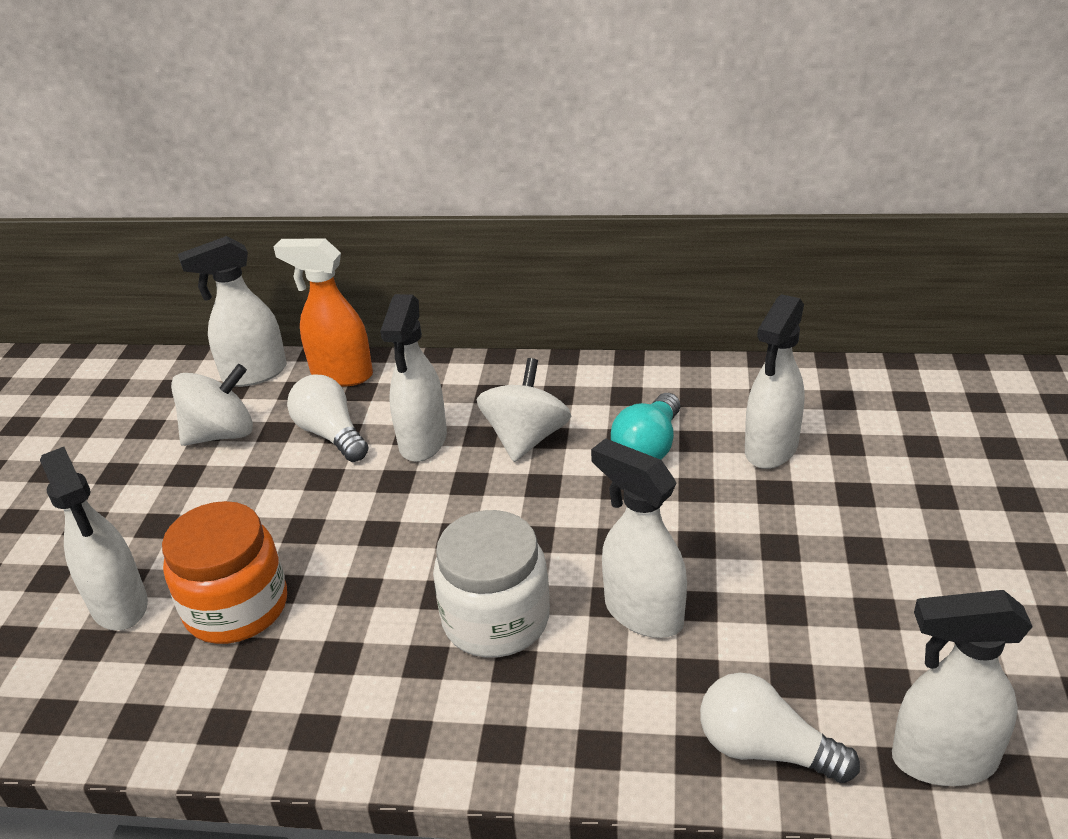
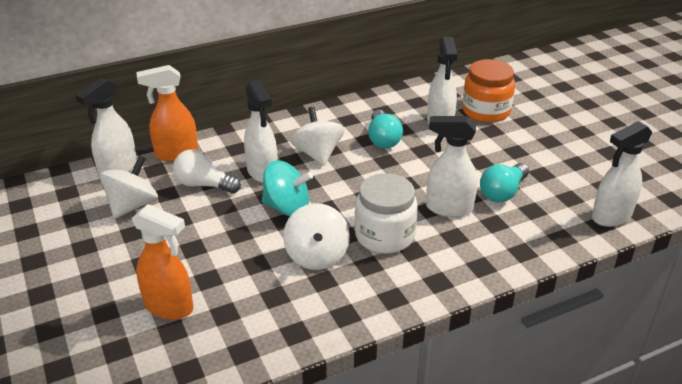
camera: 35 degrees left, 0 degrees up
white spray bottle [40,447,148,631] -> orange spray bottle [132,204,193,320]
orange jar [162,501,287,644] -> orange jar moved to [462,59,515,123]
white light bulb [700,673,860,783] -> none
none -> turquoise spinning top [262,160,313,216]
none -> white spinning top [283,203,350,270]
none -> turquoise light bulb [480,163,529,202]

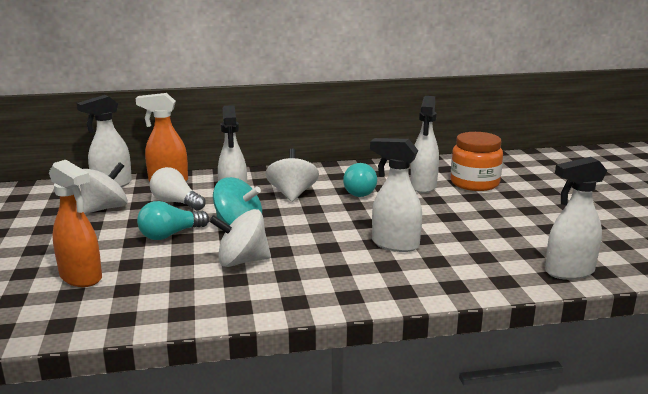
camera: 15 degrees right, 15 degrees down
white spinning top [283,203,350,270] -> white spinning top turned 75 degrees clockwise [209,209,271,267]
white jar [355,173,418,254] -> none
turquoise light bulb [480,163,529,202] -> turquoise light bulb moved to [137,201,209,240]

